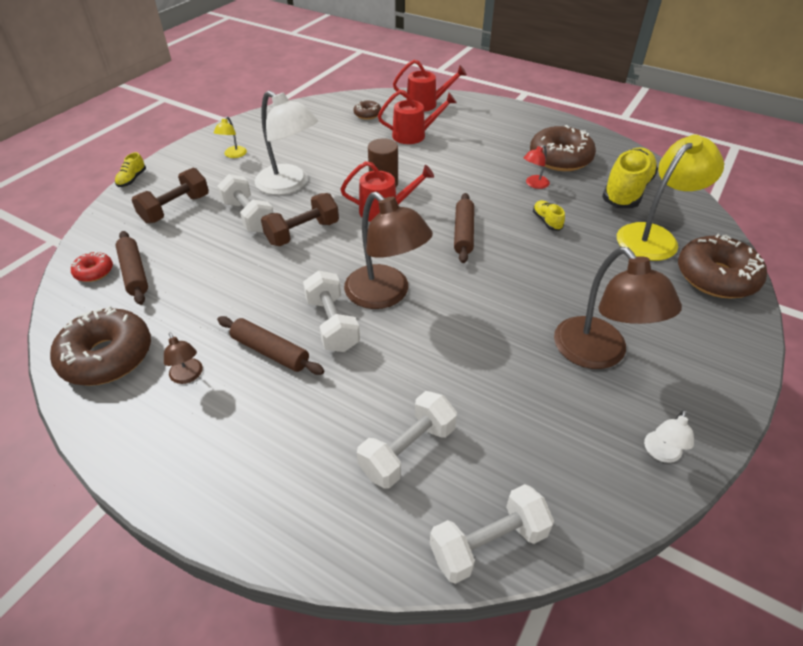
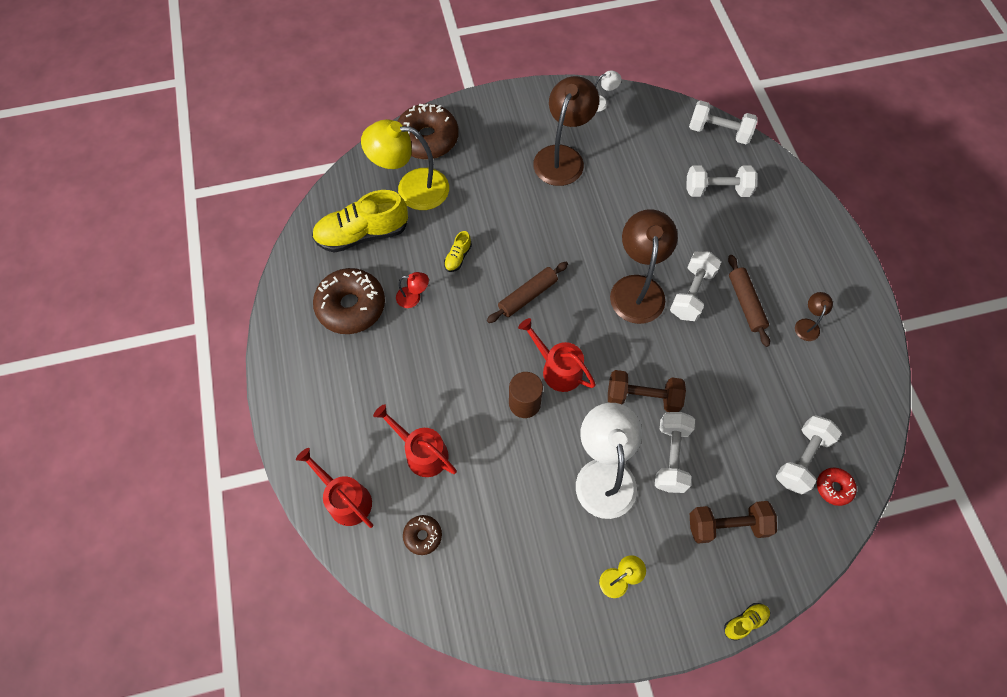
camera: 135 degrees left, 20 degrees up
brown donut [50,306,151,386] -> none
brown rolling pin [116,231,148,305] -> white dumbbell [776,415,841,495]

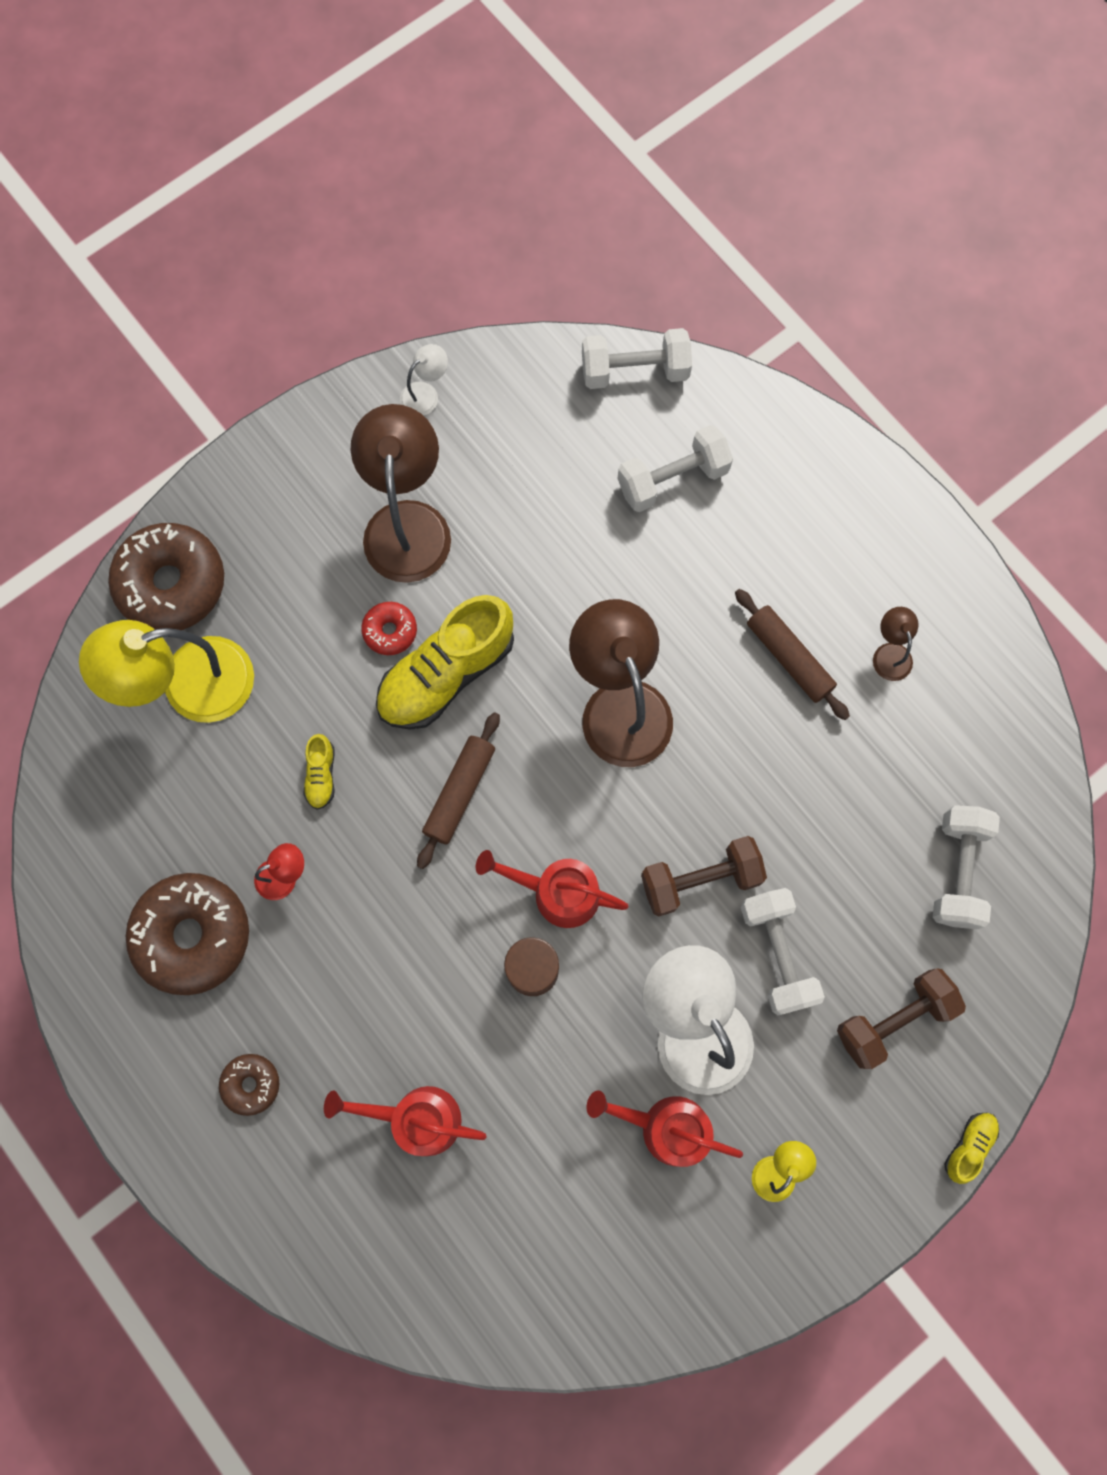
camera: 25 degrees left, 10 degrees up
red watering can [296,448,373,528] -> red watering can moved to [586,1090,743,1167]
yellow shoe [312,190,408,253] -> yellow shoe moved to [376,595,514,730]
brown donut [403,515,442,555] -> brown donut moved to [219,1054,279,1116]
white dumbbell [670,251,721,321] -> none
red donut [817,468,857,506] -> red donut moved to [361,602,417,655]

